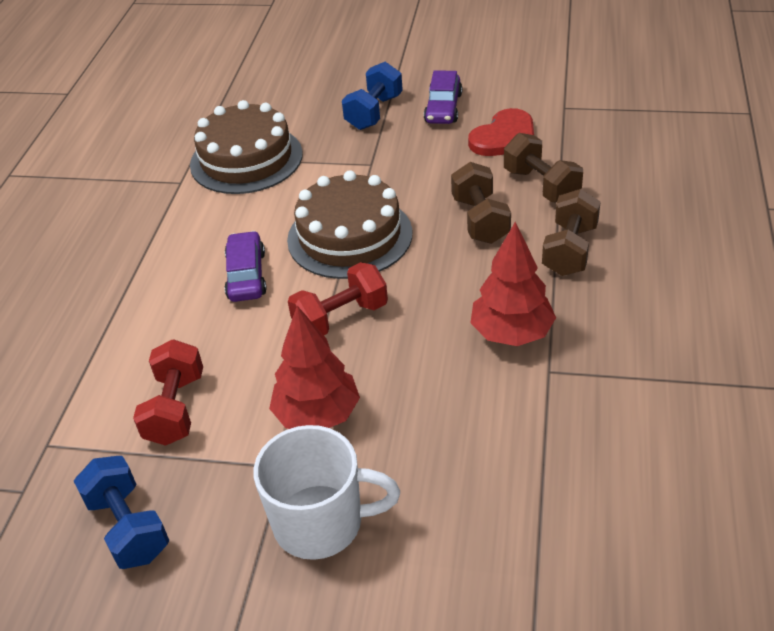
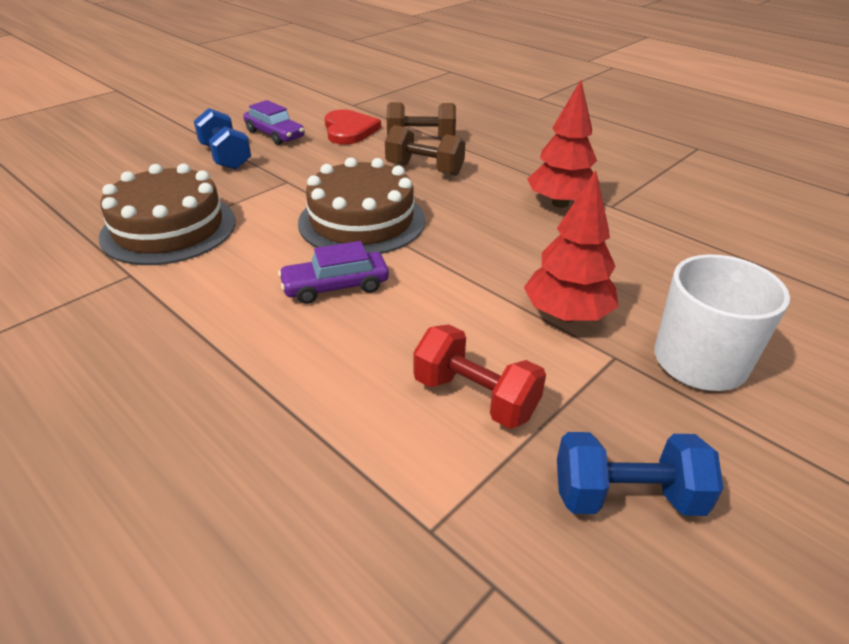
camera: 60 degrees left, 5 degrees down
purple car [224,231,267,302] -> purple car turned 45 degrees counterclockwise [278,241,389,304]
red dumbbell [288,262,388,335] -> none
brown dumbbell [542,189,601,276] -> none

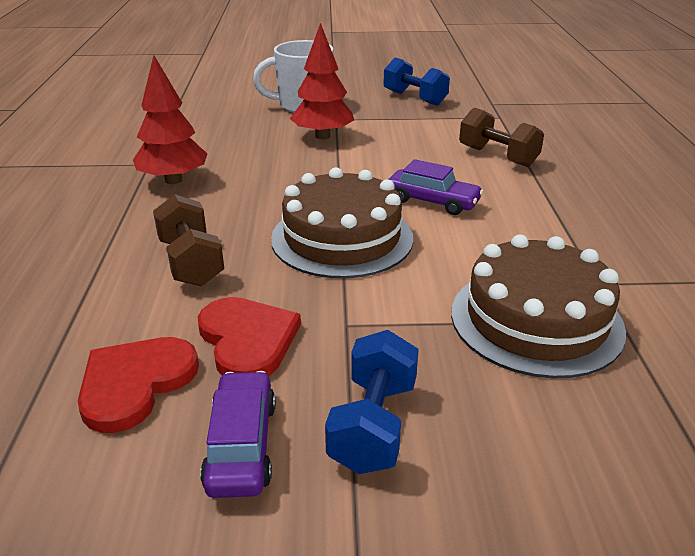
camera: 135 degrees left, 5 degrees down
brown dumbbell [387,102,456,140] -> brown dumbbell moved to [459,108,544,167]
red dumbbell [413,325,546,429] -> none
none -> red heart [198,297,301,376]

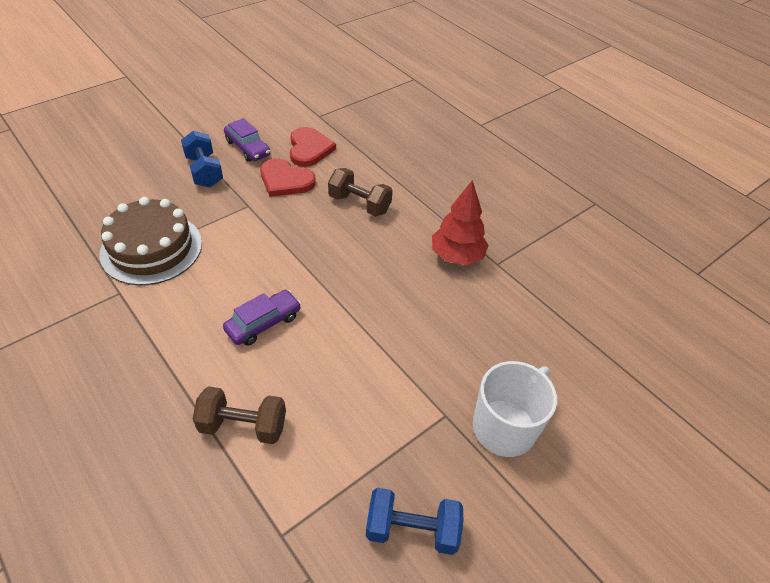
camera: 140 degrees right, 15 degrees up
brown cake [271,167,413,279] -> none
red tree [290,23,354,139] -> none
purple car [388,159,484,215] -> purple car turned 150 degrees clockwise [223,290,301,346]

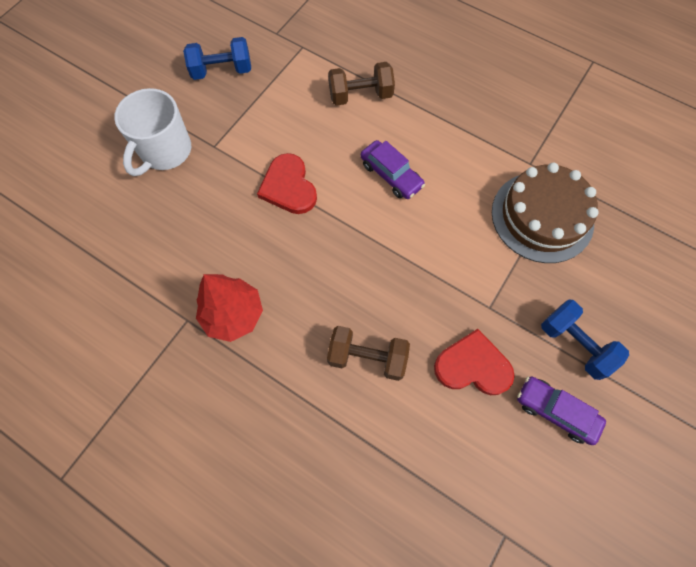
camera: 165 degrees right, 20 degrees up
purple car [223,290,301,346] -> purple car turned 75 degrees counterclockwise [361,140,425,199]
red heart [290,127,336,167] -> red heart moved to [257,153,317,214]

